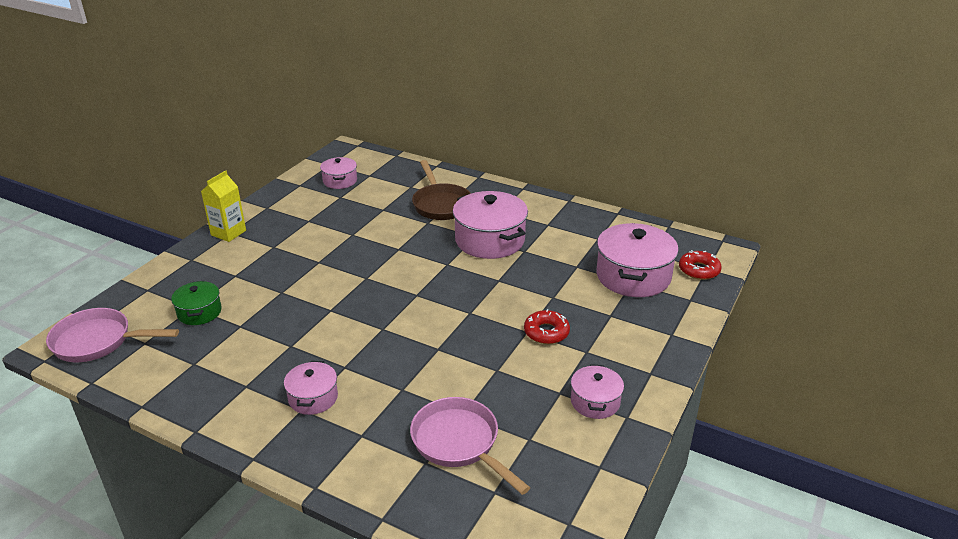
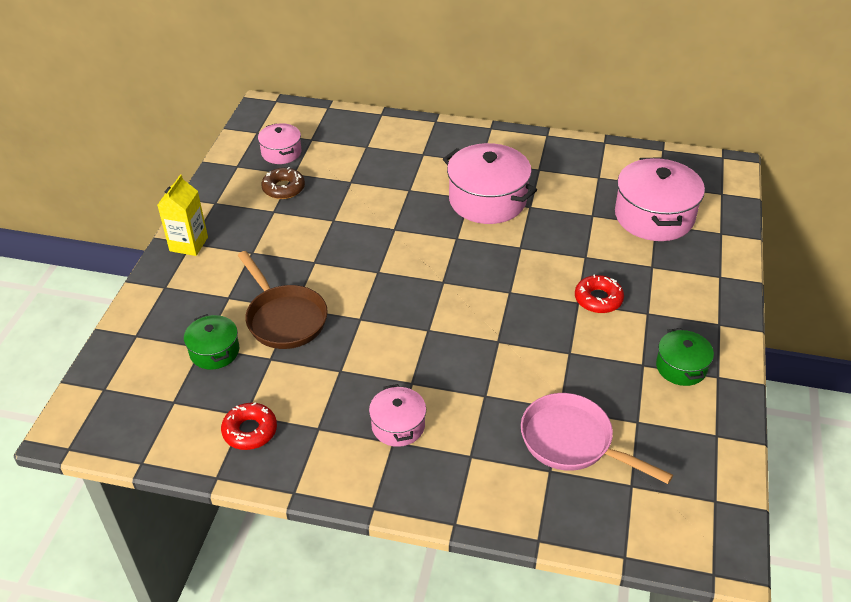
camera: 15 degrees left, 10 degrees up
pink pan [46,308,179,362] -> none
brown pan [412,160,471,220] -> brown pan moved to [238,251,328,349]
pink pot [571,364,624,419] -> green pot [656,328,714,386]
red donut [679,250,722,280] -> red donut moved to [221,402,277,450]
none -> brown donut [261,167,305,199]

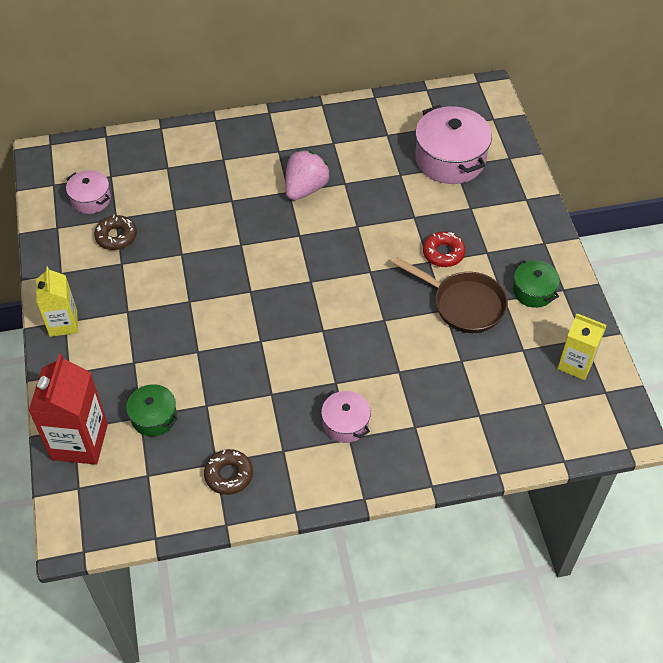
camera: 25 degrees left, 10 degrees up
red donut [221,402,277,450] -> brown donut [204,449,253,495]
brown pan [238,251,328,349] -> brown pan moved to [393,257,508,333]
pink pot [443,143,537,224] -> pink strawberry [285,150,330,200]
pink pan [521,393,673,484] -> none
none -> red carton [29,354,108,465]
none -> yellow carton [557,314,607,380]

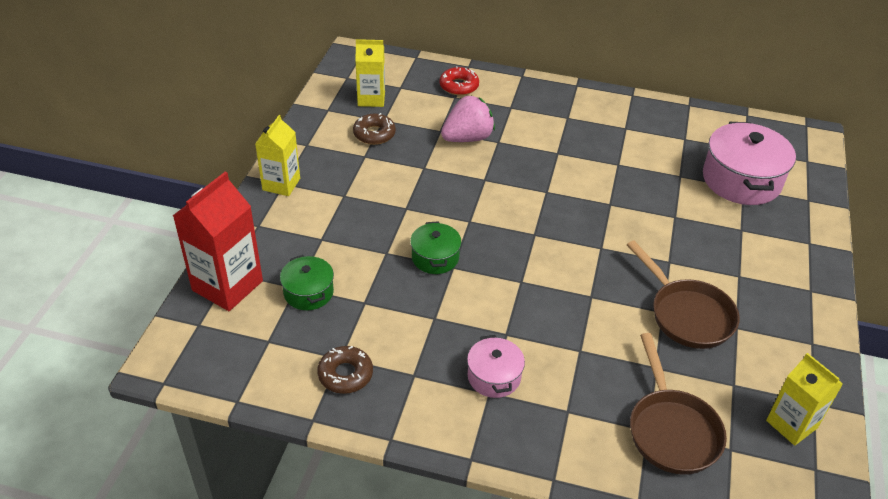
camera: 25 degrees right, 10 degrees down
pink pot [66,170,111,214] -> yellow carton [355,39,385,107]
pink strawberry [285,150,330,200] -> pink strawberry moved to [441,95,495,142]
red donut [423,232,465,267] -> red donut moved to [439,66,479,95]
green pot [513,260,560,308] -> green pot moved to [410,221,461,274]
none -> brown pan [630,333,727,475]

